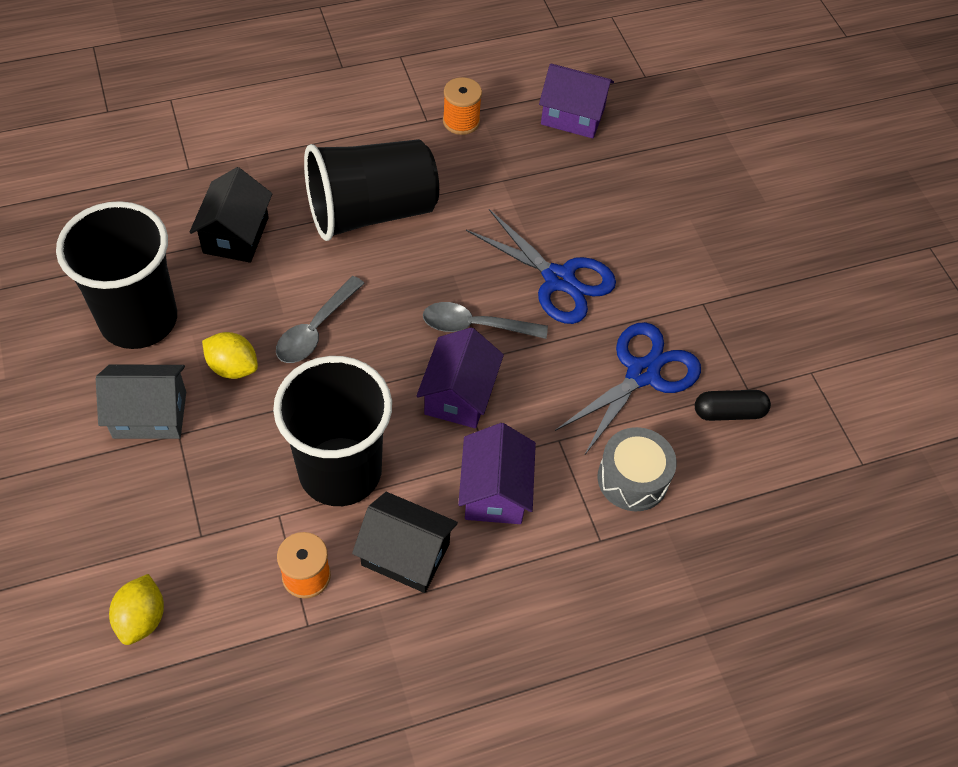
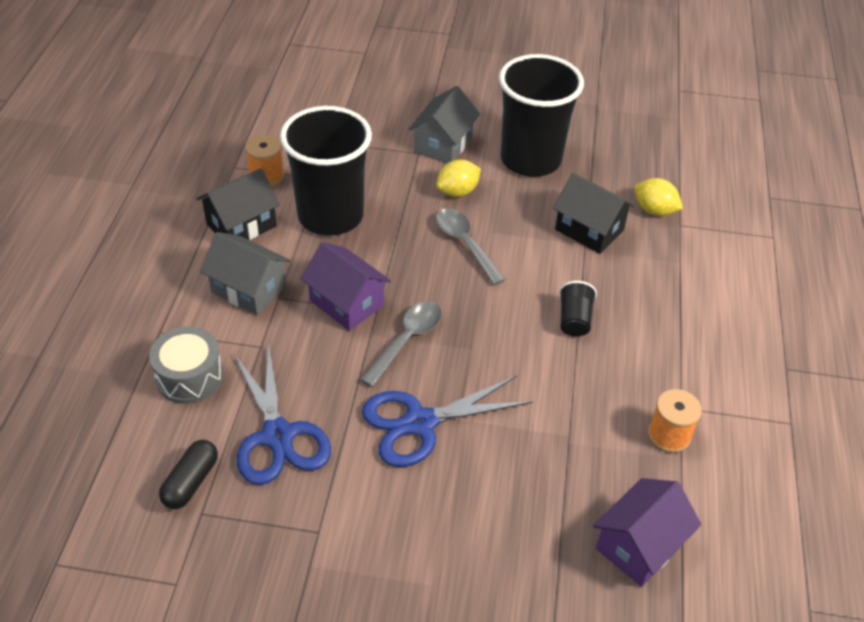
camera: 120 degrees right, 10 degrees down
yellow lemon [109,574,164,645] -> yellow lemon moved to [634,178,683,216]
black cup [304,139,439,241] -> black cup [559,281,597,337], size x0.41
purple house [458,423,536,524] -> grey house [200,232,290,315]

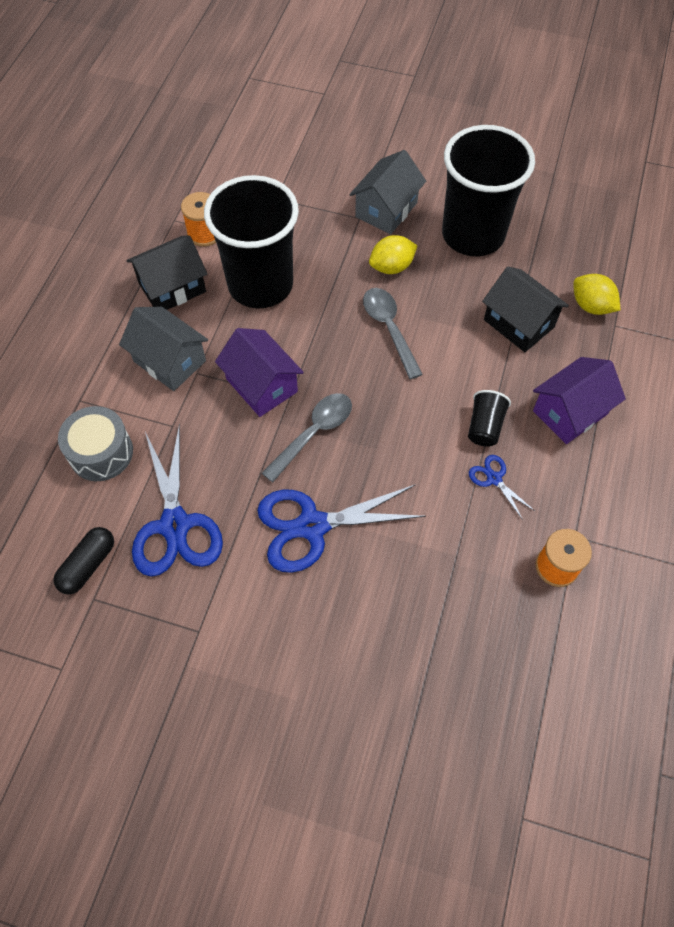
camera: 10 degrees right, 15 degrees up
purple house [593,478,701,587] -> purple house moved to [533,357,626,444]
none -> blue scissors [469,455,535,520]

